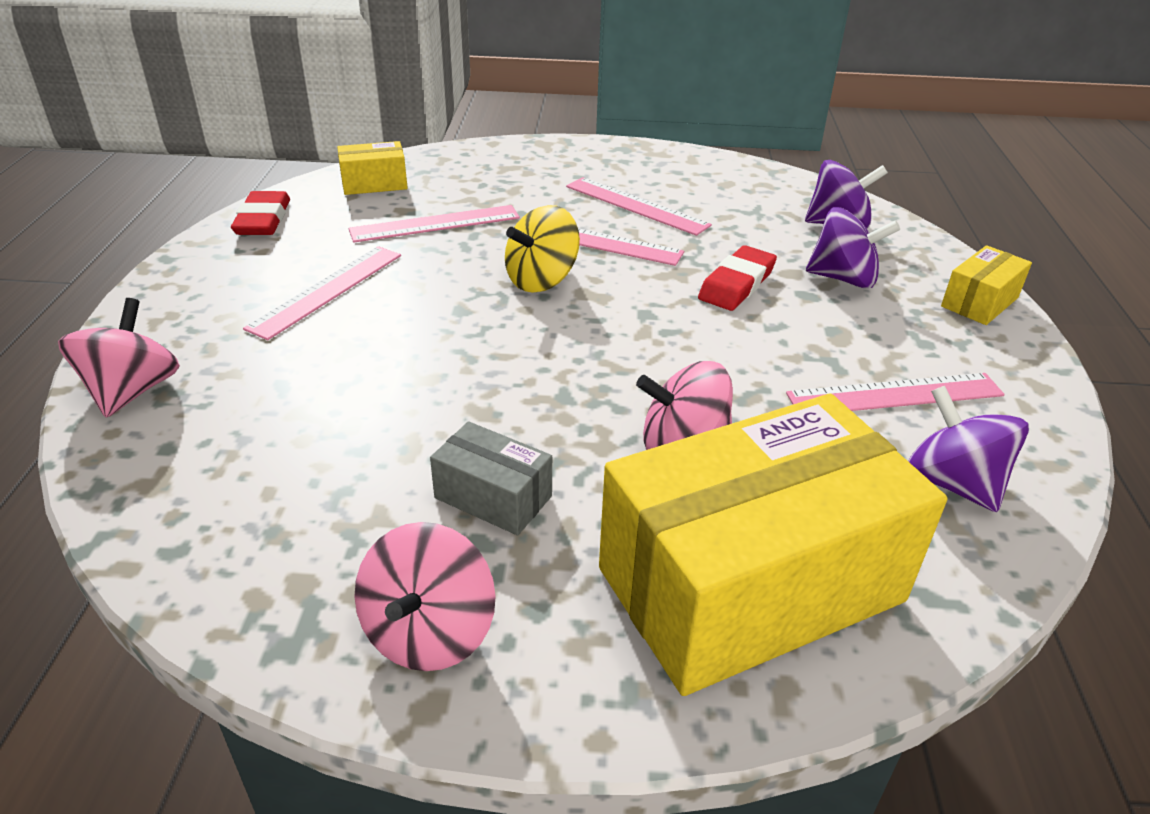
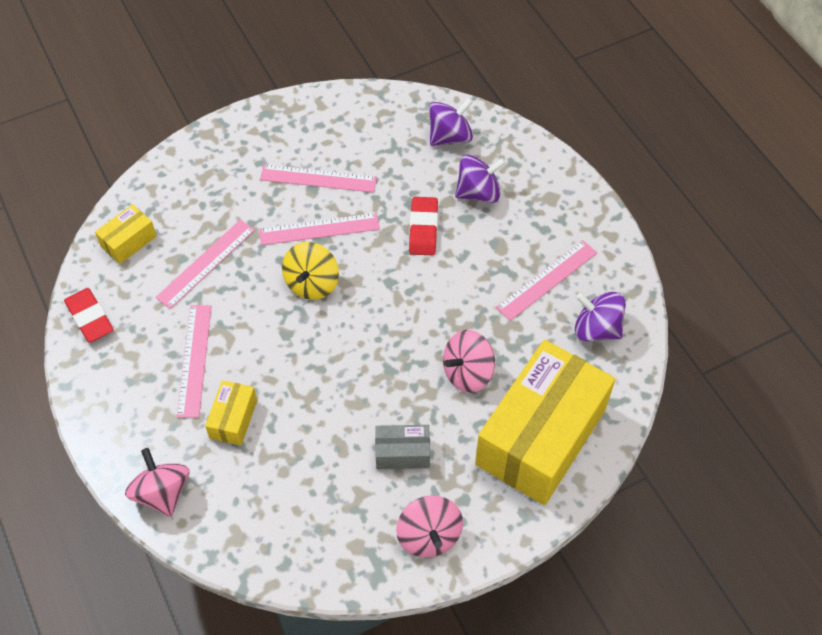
camera: 30 degrees left, 20 degrees up
yellow box [941,245,1032,325] -> yellow box moved to [205,380,257,446]

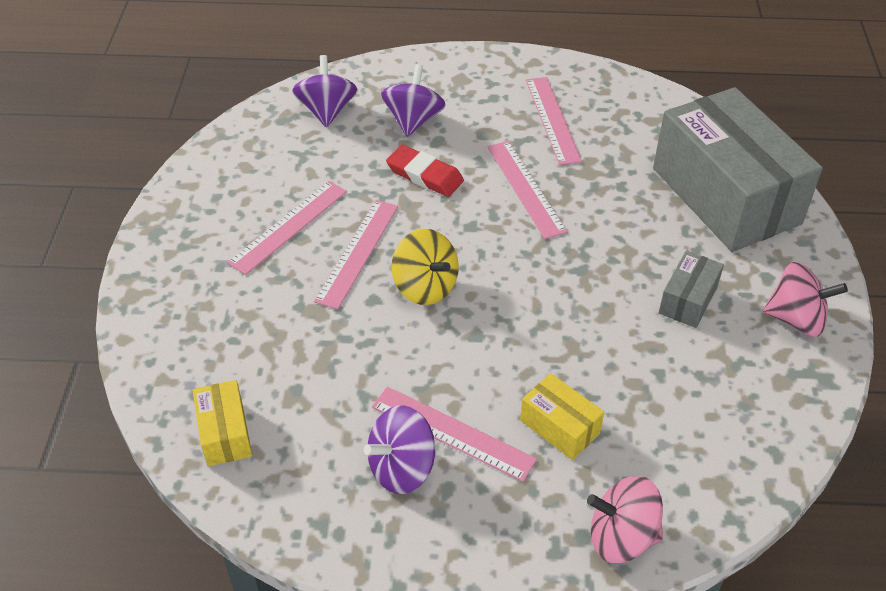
camera: 60 degrees left, 10 degrees down
red eraser [64,288,114,343] -> none
pink ruler [155,220,255,309] -> pink ruler moved to [488,141,567,239]
pink spinning top [443,330,495,393] -> none
yellow box [475,340,615,505] -> grey box [653,87,823,252]
purple spinning top [575,292,626,341] -> purple spinning top moved to [364,405,435,494]

